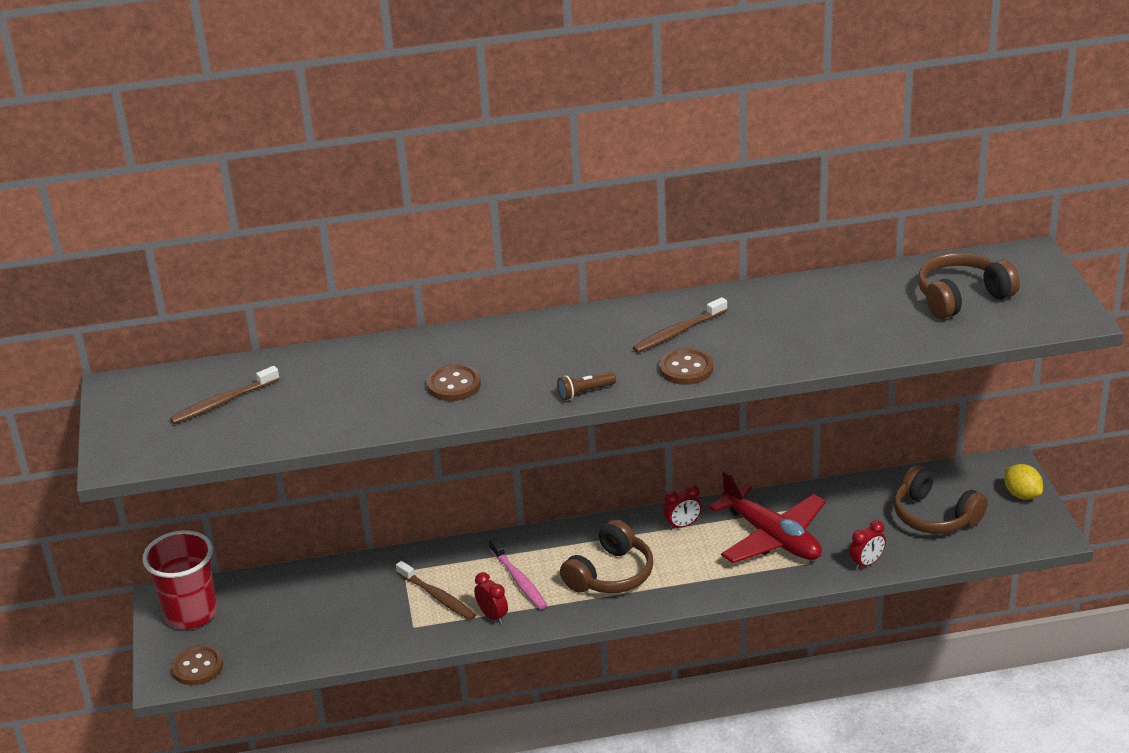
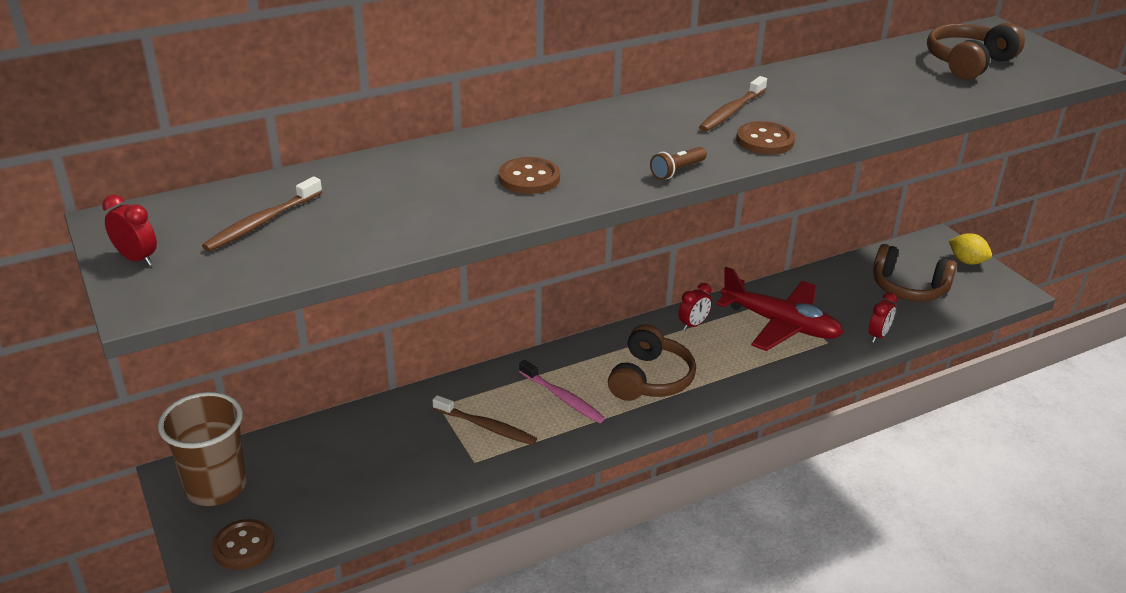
camera: 20 degrees left, 0 degrees up
red cup [142,530,217,629] -> brown cup [158,392,246,506]
red clock [474,572,508,624] -> red clock moved to [102,195,157,266]

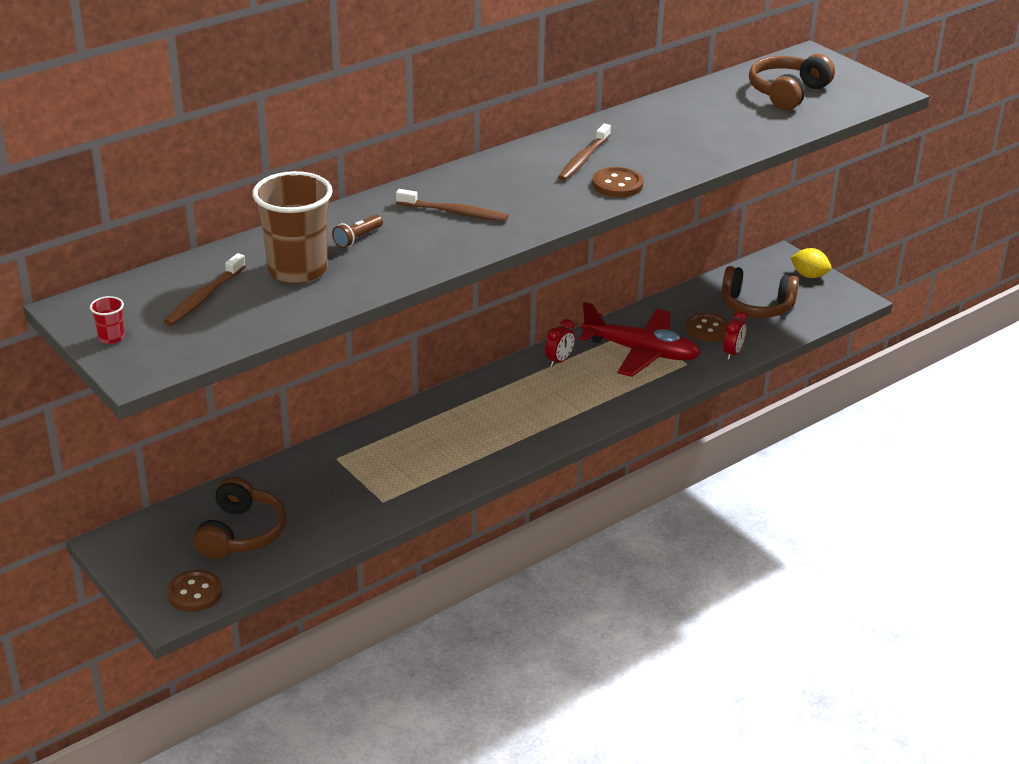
camera: 10 degrees left, 0 degrees up
red clock [102,195,157,266] -> red cup [90,296,124,344]
brown cup [158,392,246,506] -> brown cup moved to [252,171,333,284]
brown toothbrush [432,395,537,445] -> brown toothbrush moved to [396,189,508,221]
brown button [499,157,560,194] -> brown button moved to [685,313,728,341]
pink toothbrush [519,360,605,423] -> none
brown headphones [608,324,696,401] -> brown headphones moved to [193,476,287,559]
brown flashlight [650,147,707,180] -> brown flashlight moved to [332,215,383,248]

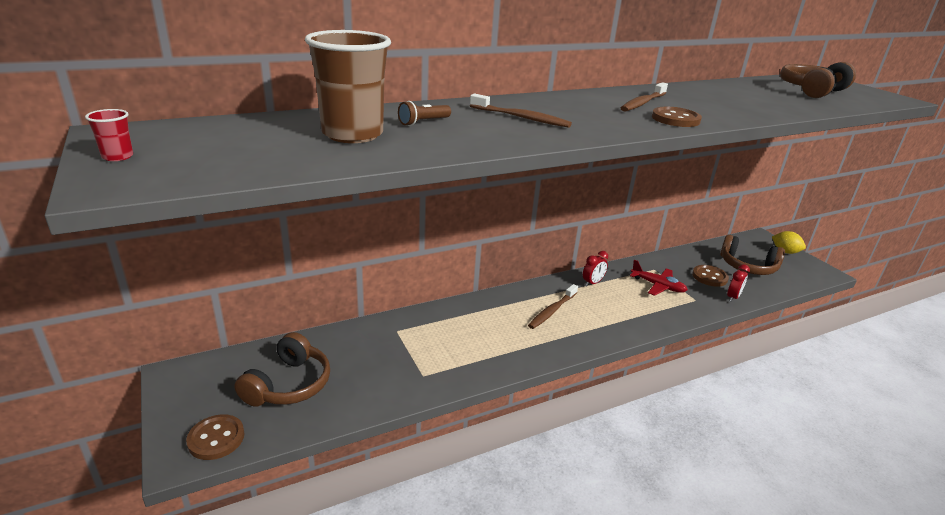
camera: 10 degrees right, 5 degrees down
brown toothbrush [164,253,246,326] -> brown toothbrush moved to [528,284,578,329]
red plane [579,302,701,377] -> red plane [630,260,688,296], size x0.59

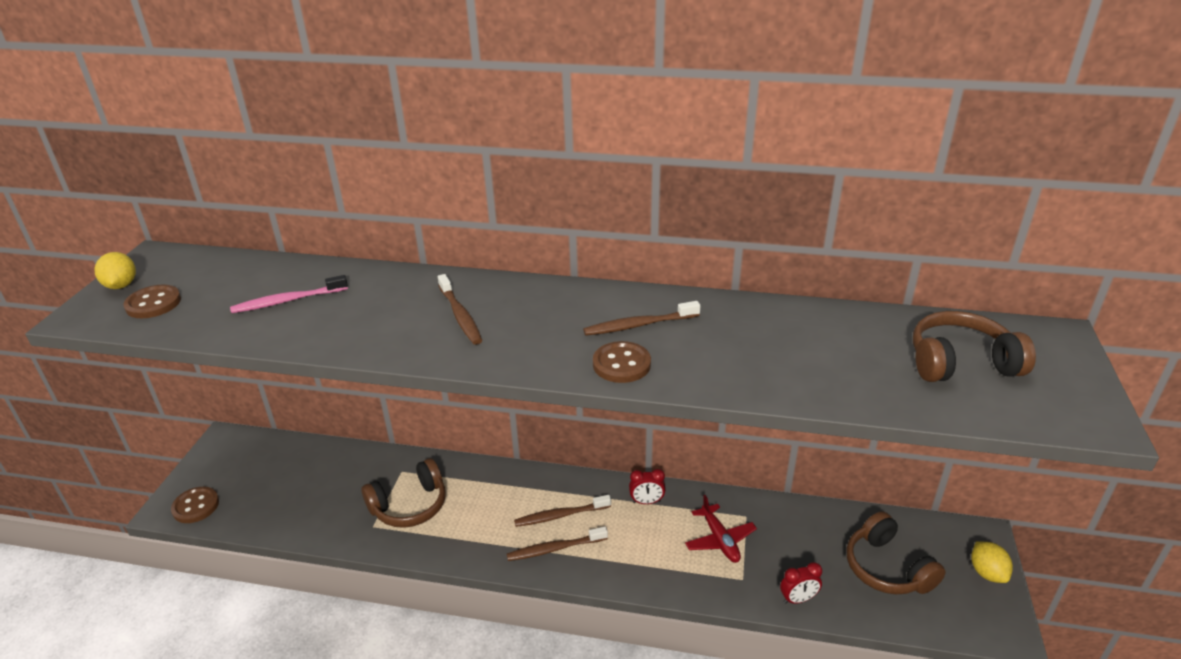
camera: 40 degrees right, 5 degrees up
red cup [85,109,133,161] -> yellow lemon [95,252,136,289]
brown headphones [234,332,330,407] -> brown headphones moved to [362,458,446,528]
brown cup [305,30,391,143] -> pink toothbrush [230,275,348,313]
brown flashlight [398,101,451,126] -> none
brown button [692,265,729,287] -> brown button moved to [123,285,181,318]
none -> brown toothbrush [507,527,608,561]

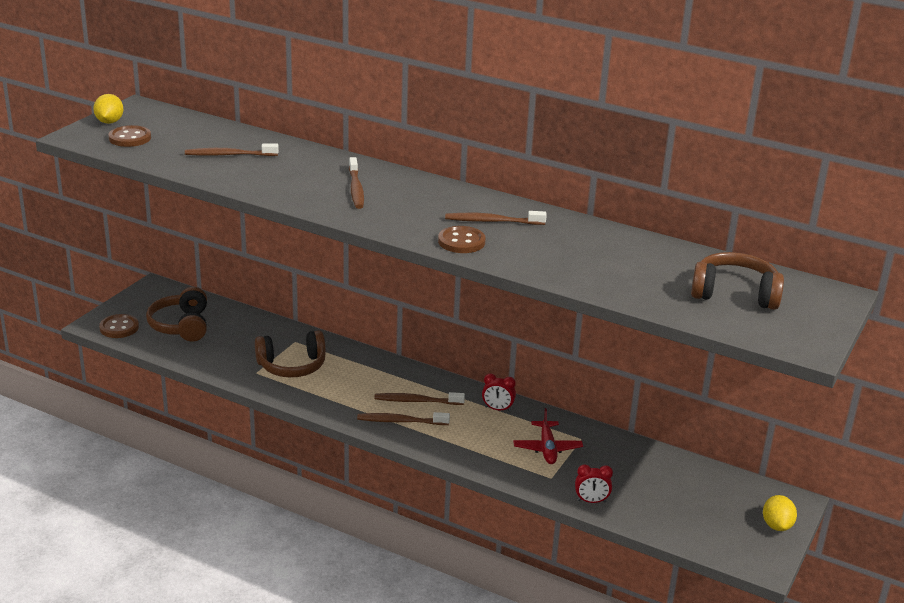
camera: 15 degrees right, 5 degrees down
pink toothbrush [230,275,348,313] -> brown toothbrush [185,143,279,156]
brown headphones [846,511,946,594] -> brown headphones moved to [146,287,207,341]

